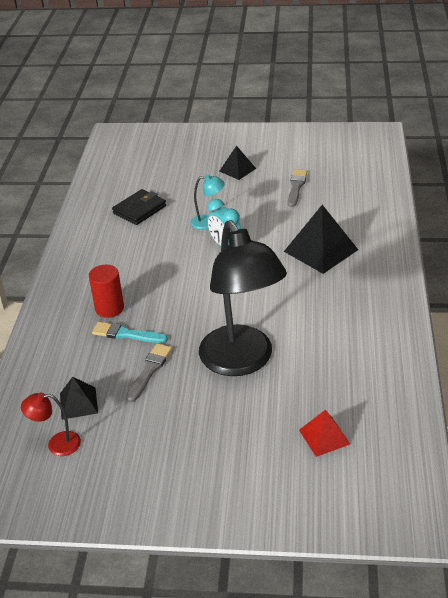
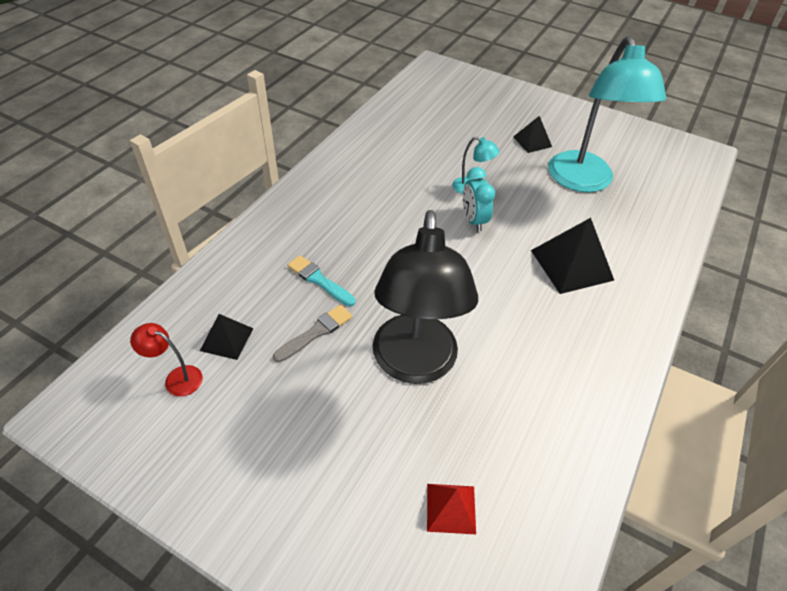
camera: 20 degrees right, 10 degrees up
red cylinder [89,265,124,318] -> none
black wallet [112,189,166,225] -> none
grey brush [288,169,307,207] -> turquoise lamp [548,36,666,193]

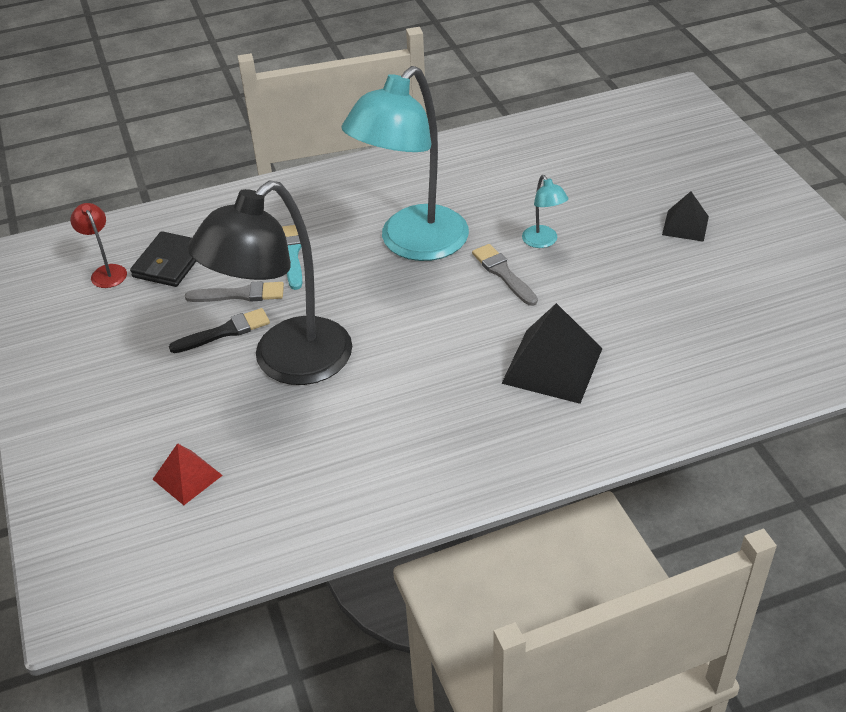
camera: 45 degrees right, 5 degrees down
black pyramid [200,314,253,360] -> black wallet [130,231,196,287]
turquoise clock [463,167,495,232] -> grey brush [472,244,538,306]
turquoise lamp [548,36,666,193] -> turquoise lamp moved to [341,66,469,261]
none -> black brush [169,308,270,353]

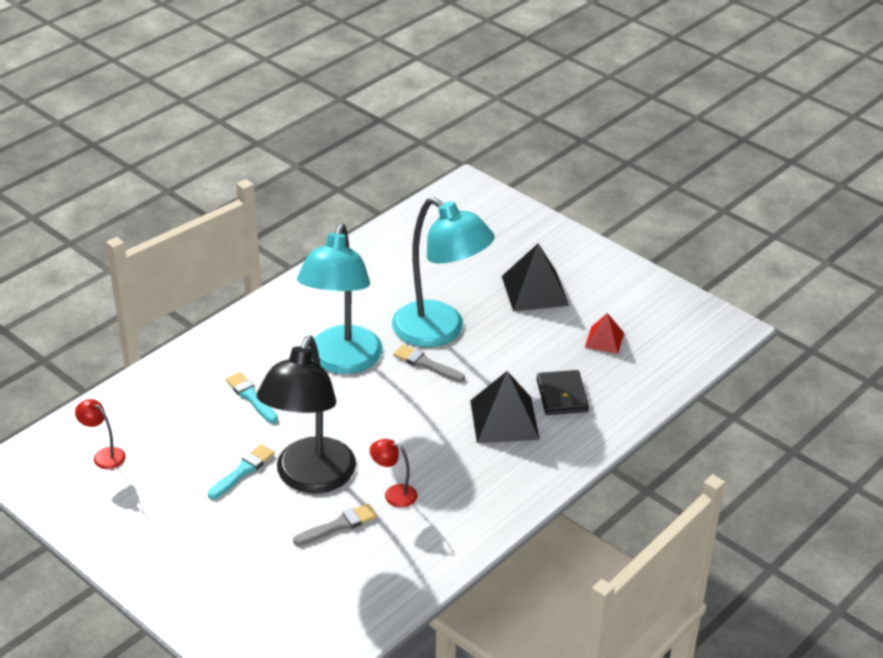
camera: 30 degrees left, 5 degrees down
black wallet [130,231,196,287] -> black wallet moved to [536,370,589,415]
red pyramid [153,443,223,505] -> red pyramid moved to [585,313,624,354]
black brush [169,308,270,353] -> turquoise brush [208,444,275,499]
grey brush [185,281,284,302] -> grey brush moved to [293,503,377,546]
turquoise lamp [522,175,568,248] -> turquoise lamp [392,197,495,347], size x2.49
black pyramid [662,191,709,242] -> black pyramid [502,244,569,311], size x1.74
none -> red lamp [370,439,417,508]

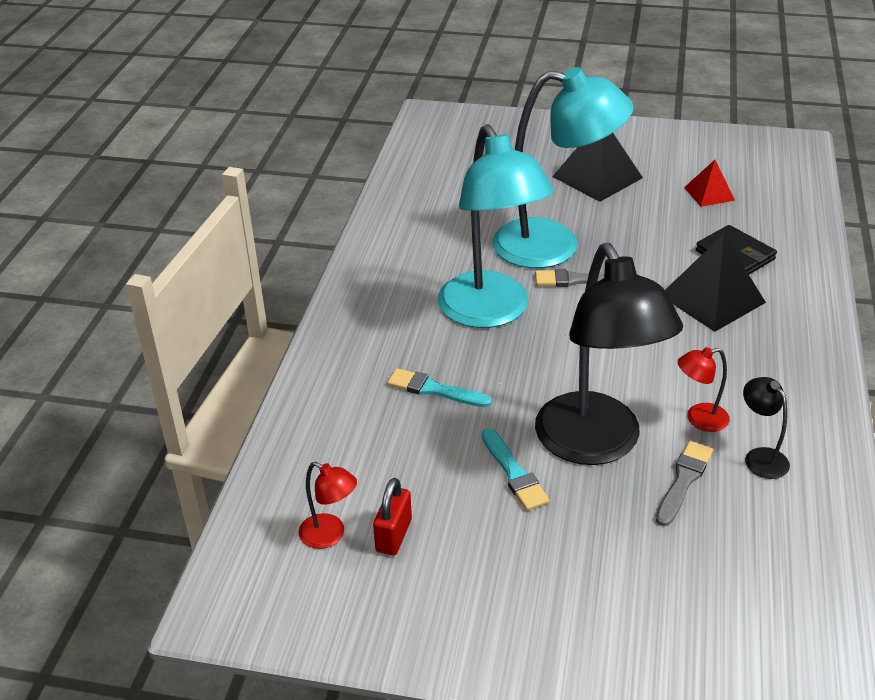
camera: 30 degrees left, 0 degrees up
red lamp [75,399,126,469] -> red lamp turned 150 degrees counterclockwise [299,462,357,549]
turquoise brush [208,444,275,499] -> turquoise brush turned 150 degrees clockwise [482,428,550,511]
none -> red padlock [373,478,412,555]
none -> black lamp [743,377,790,479]

